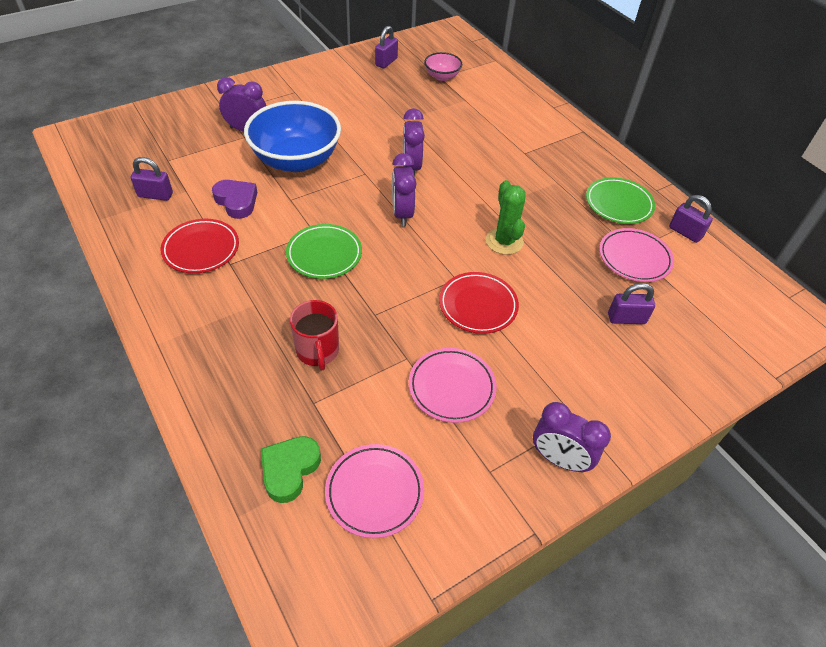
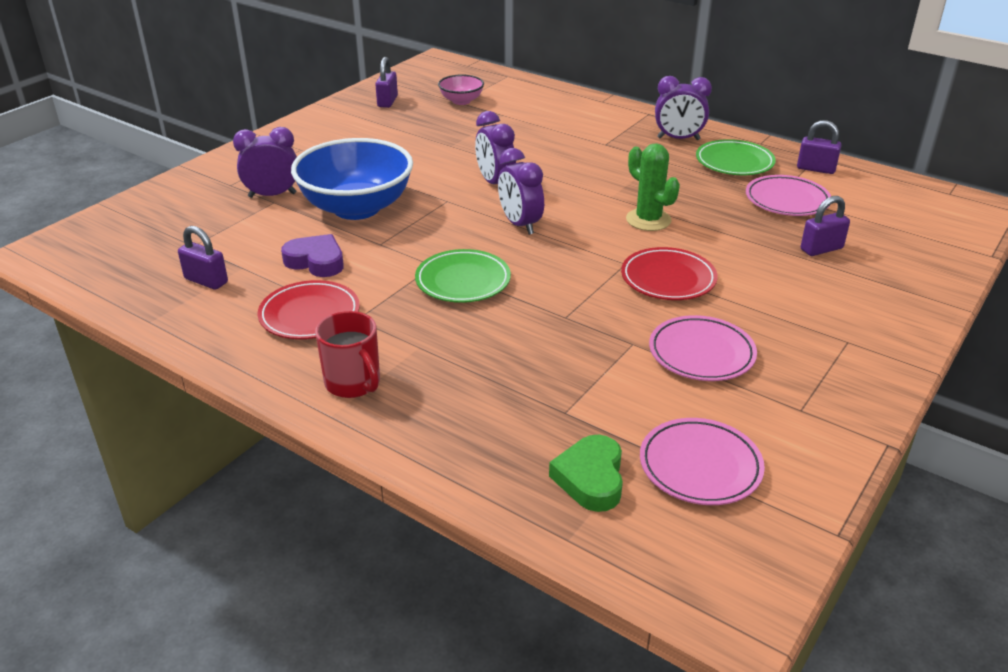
camera: 20 degrees left, 15 degrees down
purple padlock [131,157,173,201] -> purple padlock turned 45 degrees clockwise [178,226,228,290]
red mug [290,300,339,370] -> red mug moved to [315,311,380,398]
purple clock [533,402,611,472] -> purple clock moved to [655,76,712,140]

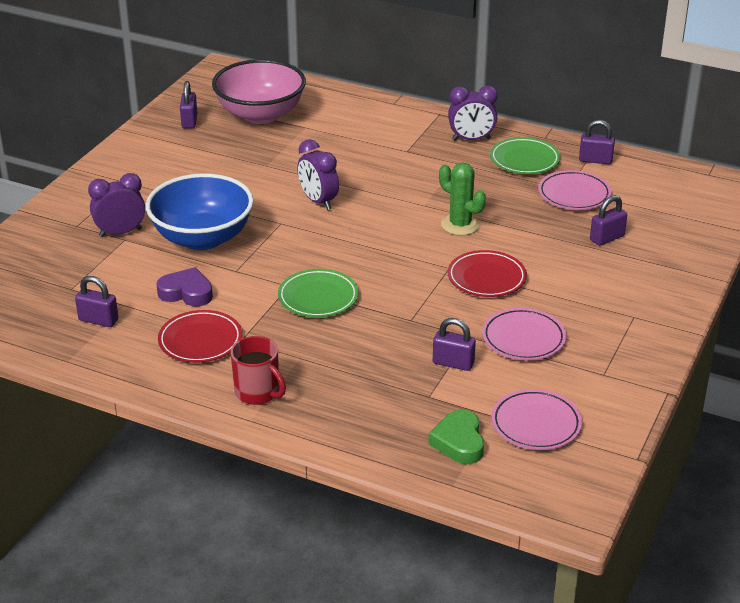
camera: 10 degrees left, 0 degrees up
pink bowl [438,74,484,105] -> pink bowl [212,59,306,124], size x2.10
purple clock [498,148,544,235] -> none
none -> purple padlock [433,318,476,371]

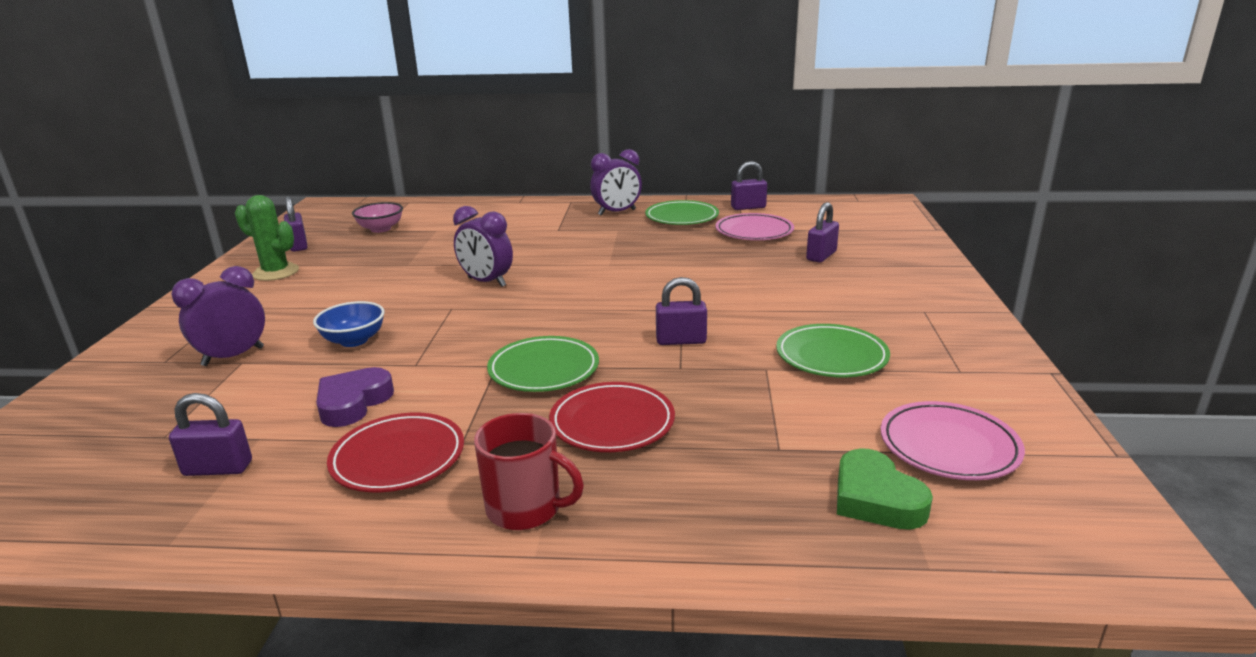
camera: 20 degrees left, 10 degrees down
blue bowl [146,173,254,250] -> blue bowl [313,301,385,347], size x0.48
purple heart [156,267,213,307] -> purple heart turned 60 degrees counterclockwise [316,367,394,427]
pink bowl [212,59,306,124] -> pink bowl [352,202,403,233], size x0.48
purple padlock [433,318,476,371] -> purple padlock moved to [656,277,707,345]
green cactus [439,162,486,236] -> green cactus moved to [235,195,299,281]
red plate [448,250,527,297] -> red plate moved to [549,382,675,452]
pink plate [482,308,566,360] -> green plate [776,324,890,378]

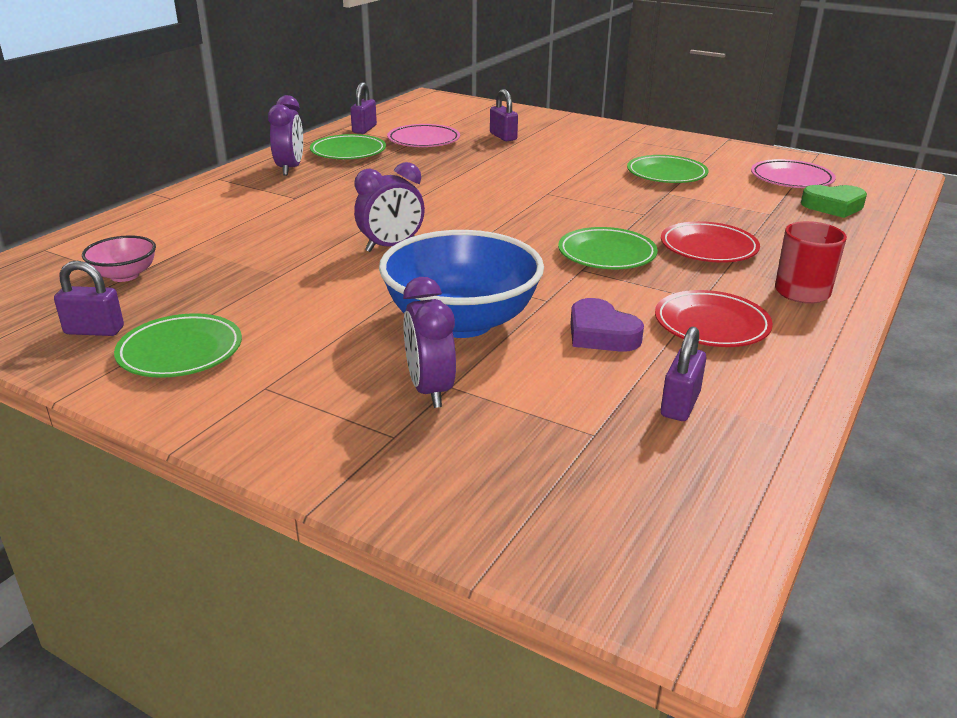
camera: 65 degrees left, 5 degrees up
green cactus [235,195,299,281] -> green plate [114,313,242,378]
blue bowl [313,301,385,347] -> blue bowl [379,230,544,338], size x2.10
purple padlock [656,277,707,345] -> none

